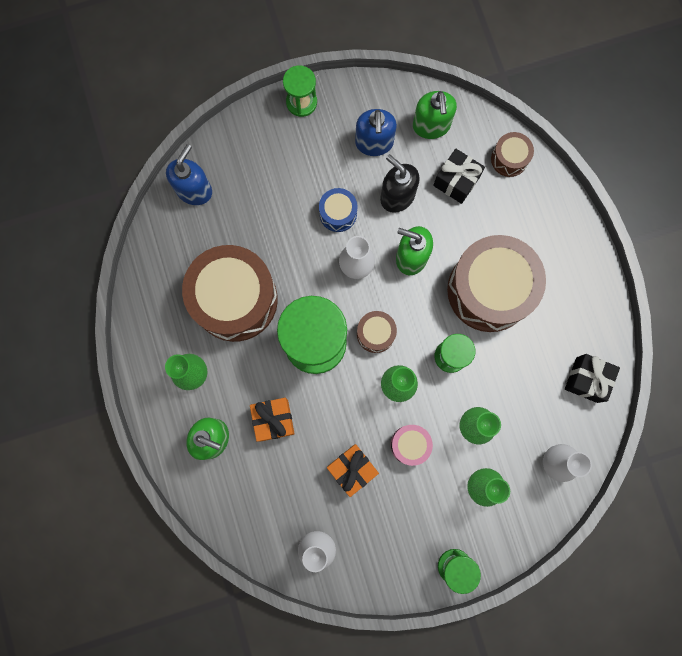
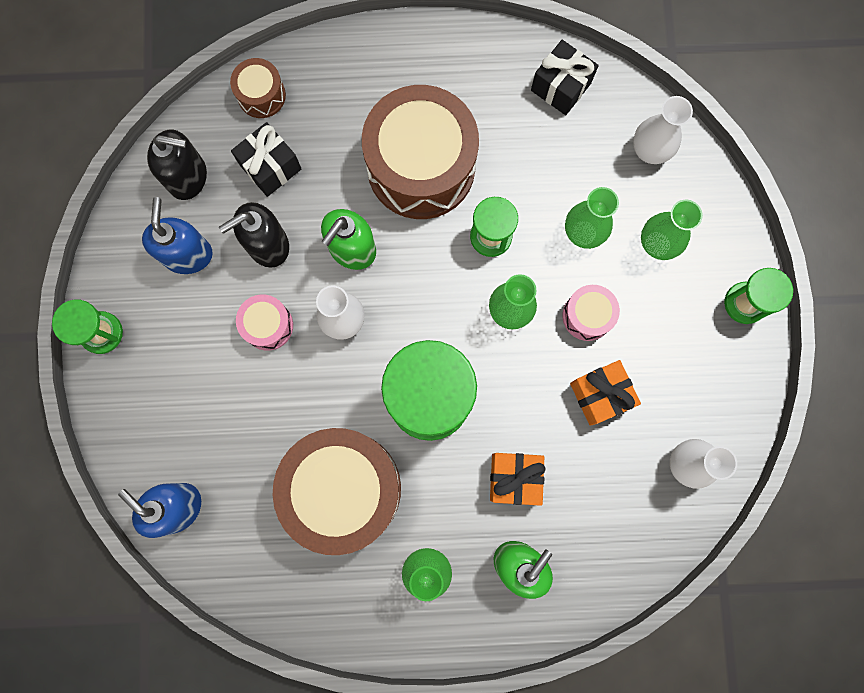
camera: 75 degrees left, 0 degrees up
blue drum [319,188,358,232] -> pink drum [236,294,293,351]
blue soap dispenser [355,109,397,156] -> blue soap dispenser turned 105 degrees counterclockwise [142,197,213,274]
brown drum [357,311,397,353] -> none
green soap dispenser [413,91,457,139] -> black soap dispenser [147,130,207,200]

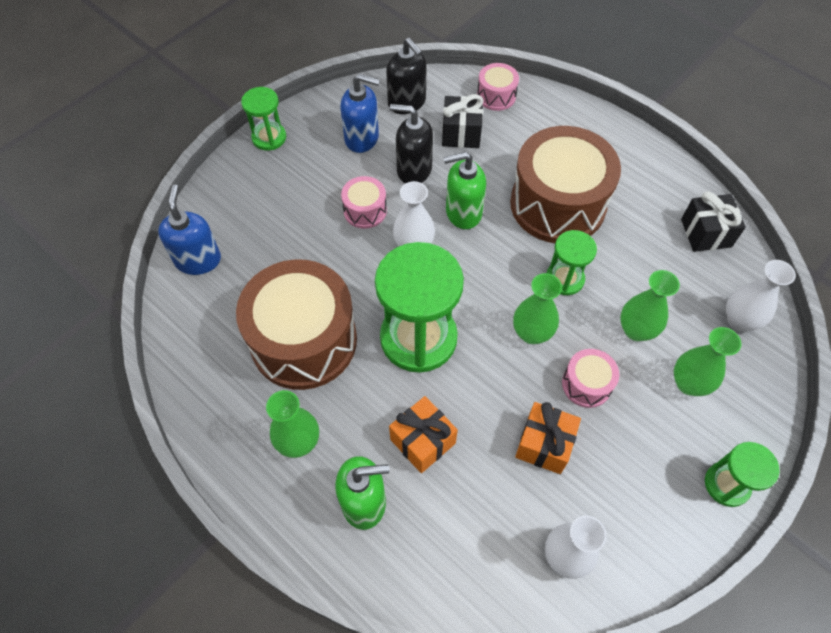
camera: 45 degrees right, 20 degrees down
blue soap dispenser [142,197,213,274] -> blue soap dispenser turned 60 degrees clockwise [340,73,380,153]
brown drum [230,58,286,118] -> pink drum [477,63,519,111]

